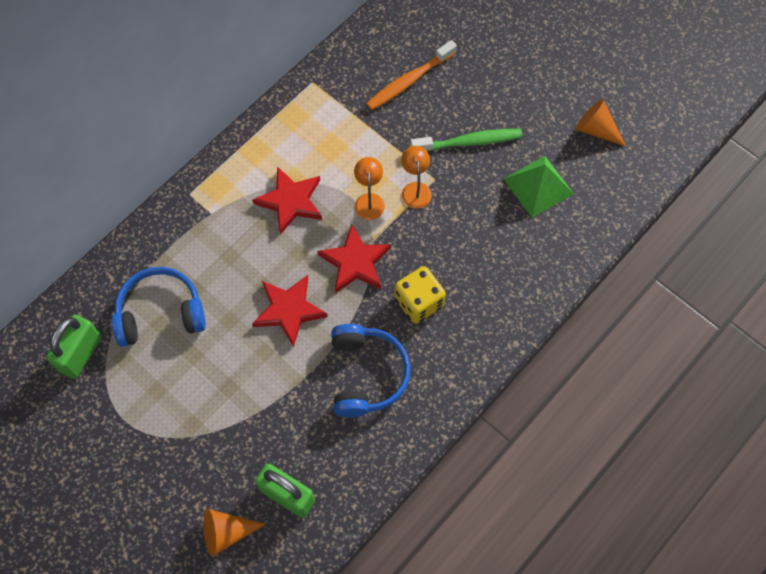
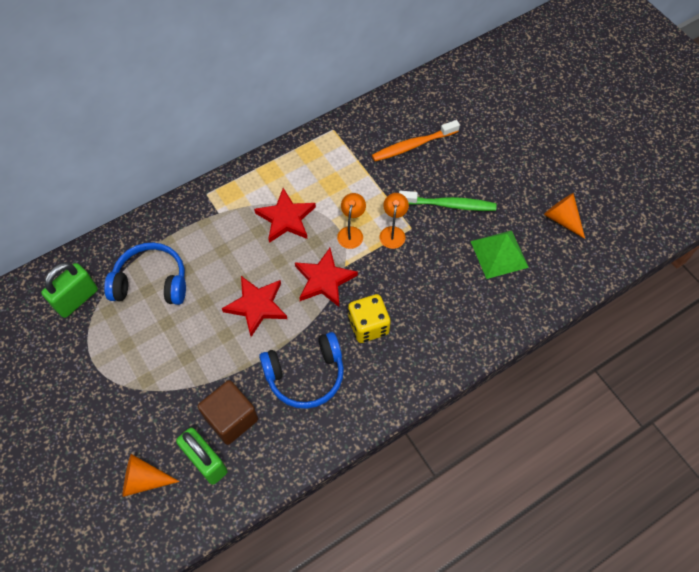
camera: 15 degrees right, 5 degrees down
blue headphones [331,324,411,417] -> blue headphones turned 60 degrees clockwise [259,332,344,409]
none -> brown cube [198,380,258,445]

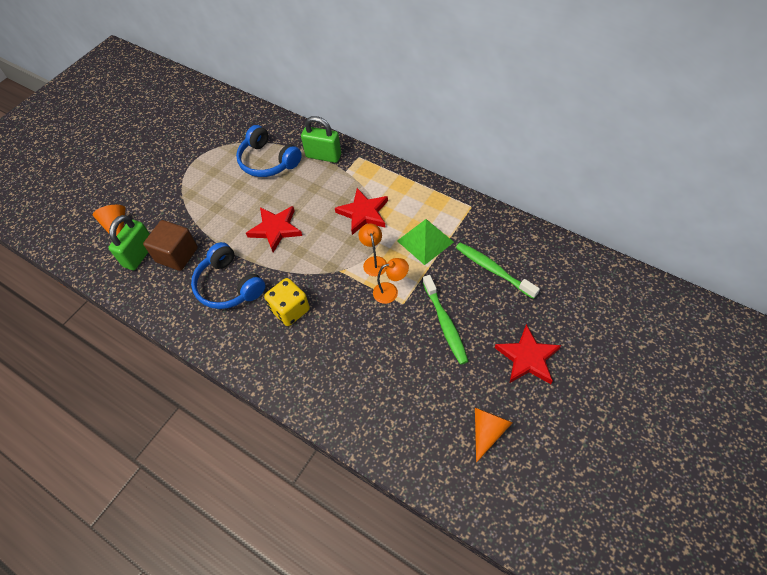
camera: 70 degrees right, 5 degrees down
green padlock [41,263,98,318] -> green padlock moved to [301,116,341,163]
blue headphones [104,243,186,305] -> blue headphones turned 150 degrees clockwise [236,125,302,177]
red star [295,248,358,307] -> red star moved to [495,324,561,384]
orange lamp [337,193,366,249] -> orange lamp turned 90 degrees counterclockwise [359,223,387,276]
orange toothbrush [372,120,460,161] -> green toothbrush [456,242,540,299]
green pyramid [470,230,529,279] -> green pyramid moved to [397,219,454,265]

